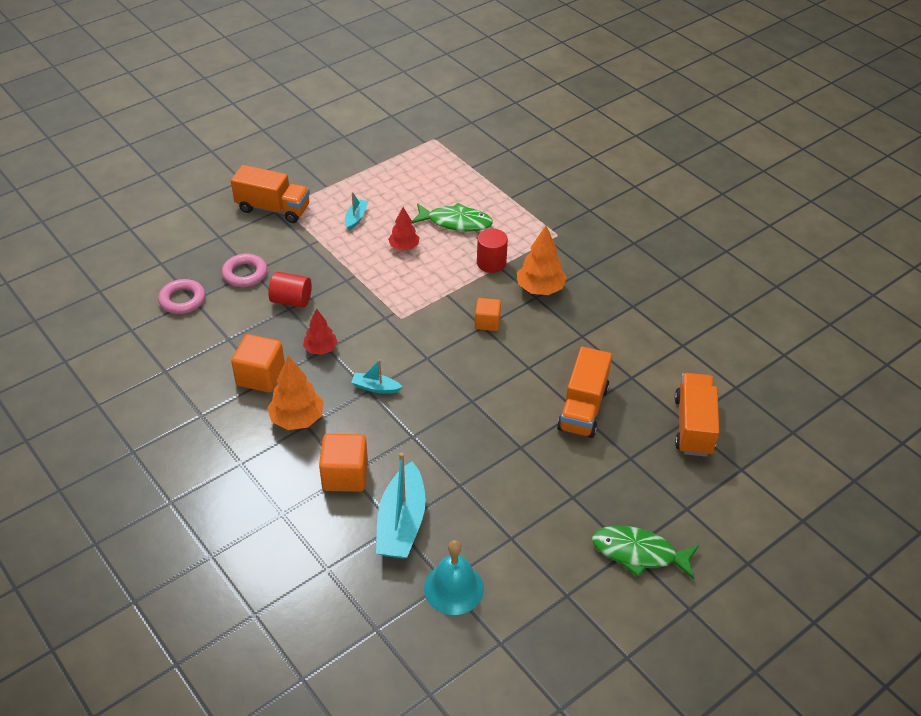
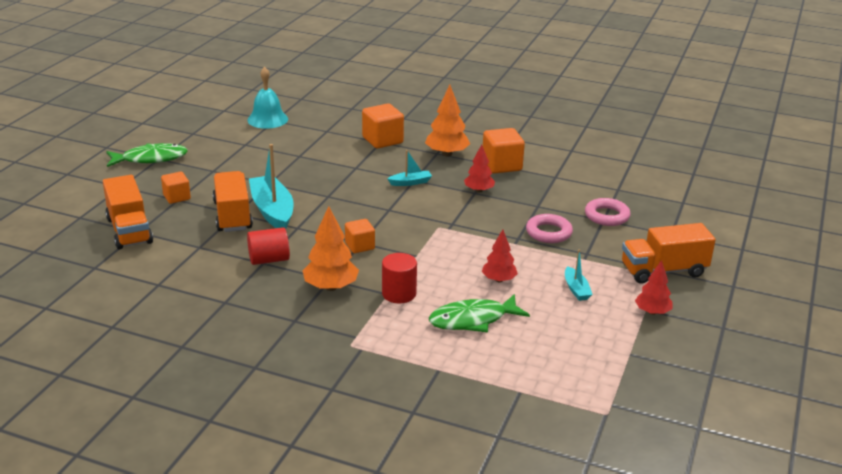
camera: 150 degrees right, 15 degrees down
pink ring [158,279,205,314] -> pink ring moved to [526,214,573,243]
red cylinder [268,272,312,308] -> red cylinder moved to [247,227,290,265]
turquoise boat [376,453,426,559] -> turquoise boat moved to [249,144,294,229]
none -> orange cube [161,172,191,204]
none -> red tree [635,260,673,315]

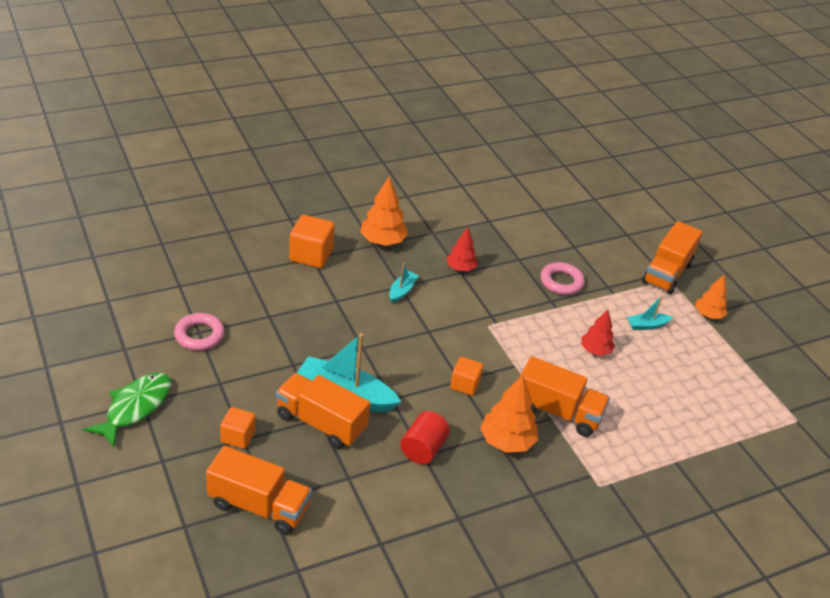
camera: 50 degrees left, 10 degrees up
turquoise bell [247,67,288,129] -> none
red cylinder [382,253,417,303] -> orange truck [520,356,610,437]
green fish [429,294,530,332] -> none
orange cube [483,128,525,173] -> none
turquoise boat [565,249,593,301] -> turquoise boat turned 135 degrees clockwise [627,295,673,330]
pink ring [585,198,631,226] -> pink ring moved to [174,313,225,351]
red tree [635,260,673,315] -> orange tree [695,275,727,319]

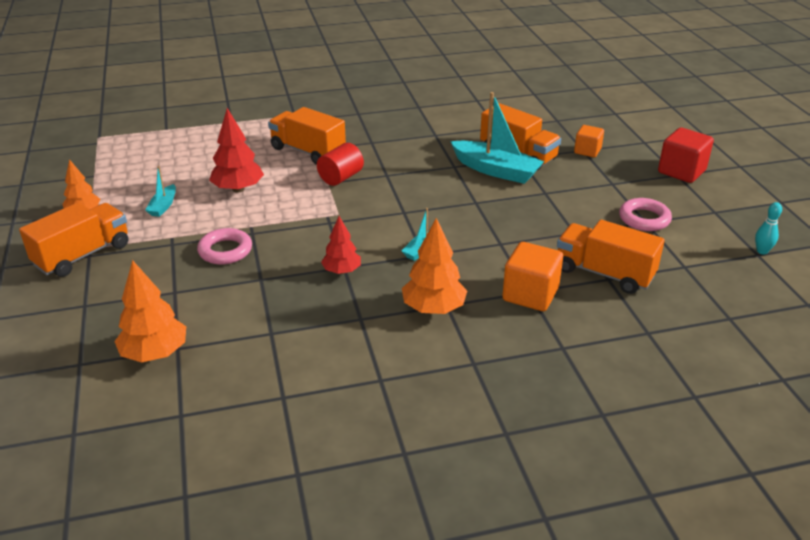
camera: 165 degrees left, 5 degrees down
green fish [83,372,171,447] -> red cube [658,127,714,183]
orange truck [206,446,312,535] -> orange truck moved to [557,220,665,294]
red cylinder [400,411,450,464] -> red cylinder moved to [317,143,364,186]
orange cube [450,357,483,396] -> none
orange tree [480,375,538,453] -> orange tree moved to [114,260,186,362]
red tree [581,309,615,356] -> red tree [209,108,264,193], size x1.54
turquoise boat [627,295,673,330] -> turquoise boat turned 105 degrees clockwise [145,166,176,217]
none -> turquoise bowling pin [755,202,782,254]

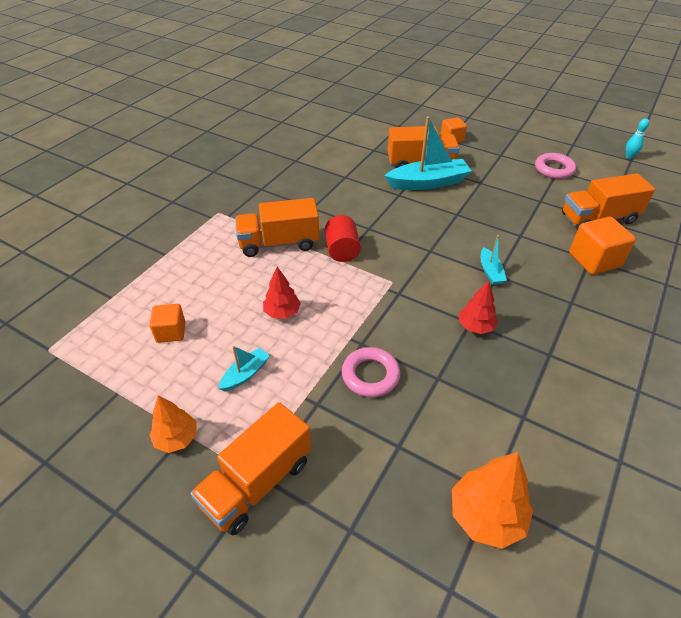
camera: 45 degrees left, 10 degrees up
orange truck [19,202,128,277] -> orange truck turned 135 degrees counterclockwise [190,402,311,535]
turquoise boat [145,166,176,217] -> turquoise boat turned 105 degrees counterclockwise [218,346,270,391]
red tree [209,108,264,193] -> red tree [263,267,301,319], size x0.65
orange tree [402,218,467,314] -> none
red cube [658,127,714,183] -> none
none -> orange cube [149,304,186,343]

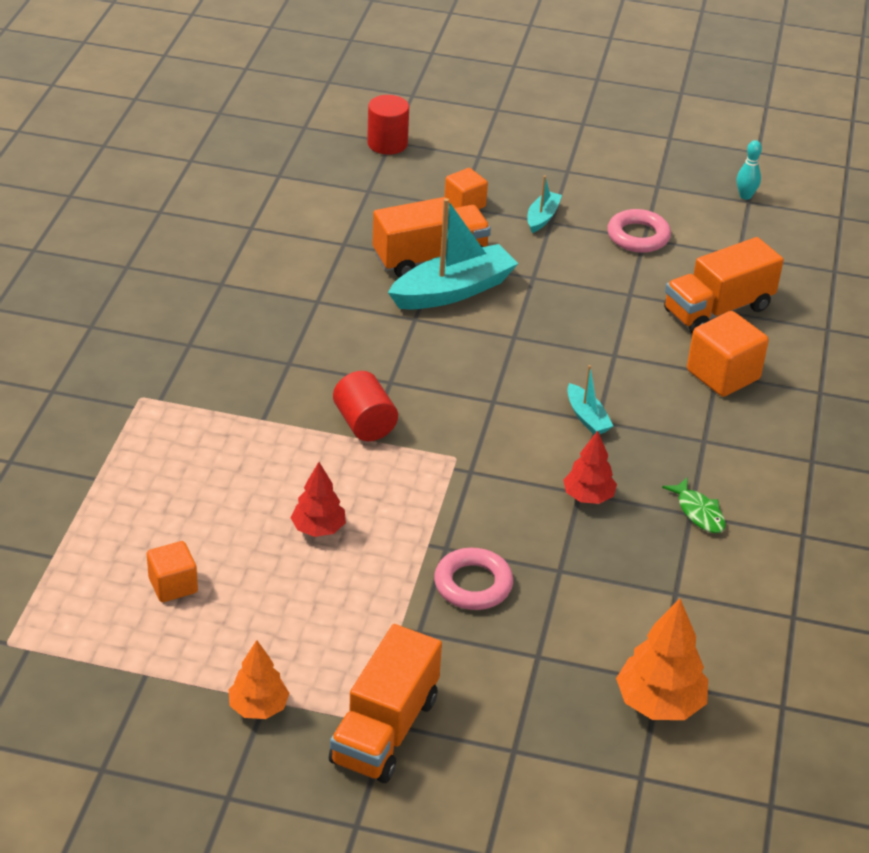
camera: 20 degrees left, 5 degrees down
turquoise boat [218,346,270,391] -> turquoise boat moved to [527,175,562,233]
orange truck [235,198,320,257] -> none
none -> red cylinder [367,95,409,155]
none -> green fish [662,478,726,533]

